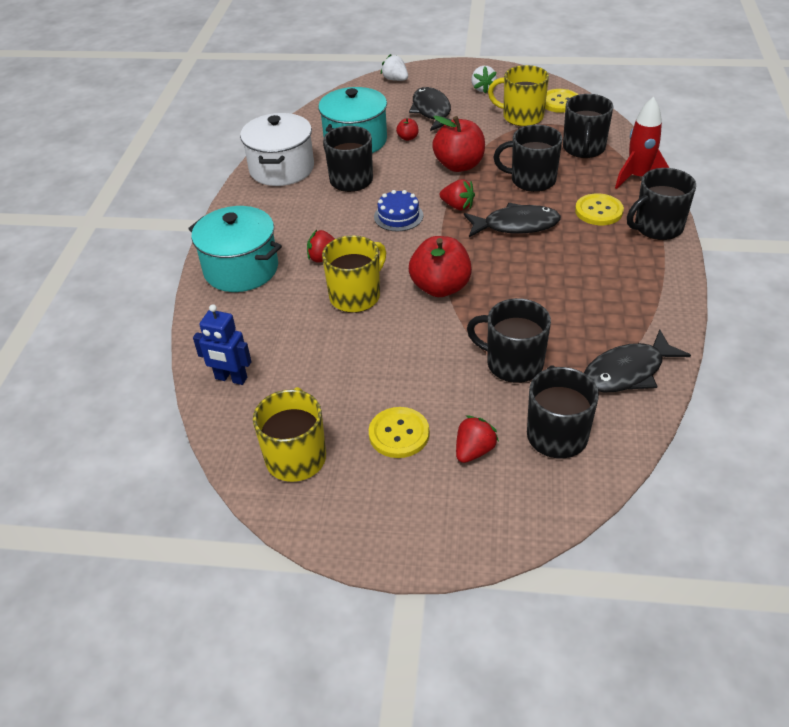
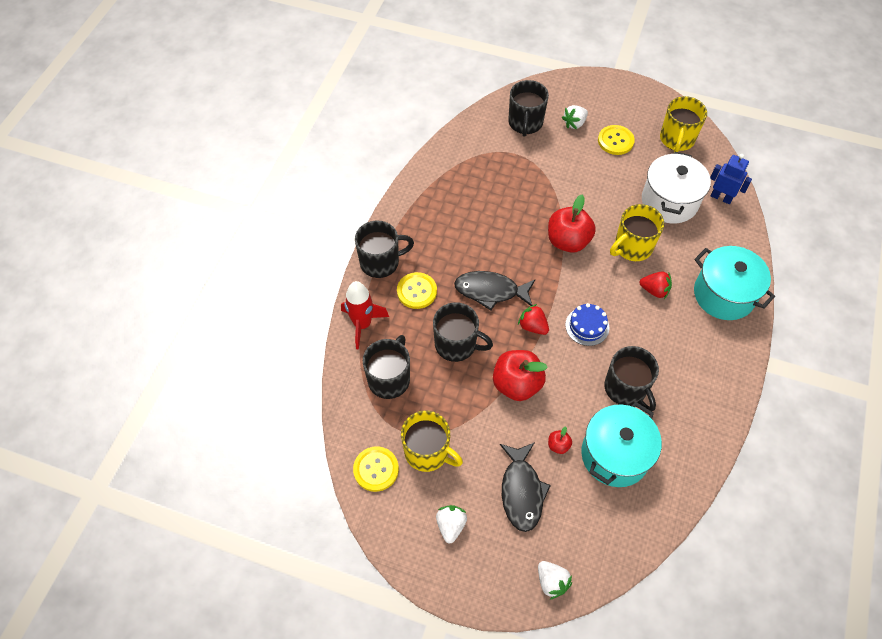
camera: 170 degrees left, 15 degrees up
white pot [240,113,314,186] -> white pot moved to [642,152,711,223]
red strawberry [456,415,499,463] -> white strawberry [562,105,588,129]
black mug [467,298,551,383] -> none
black fish [584,329,691,393] -> none

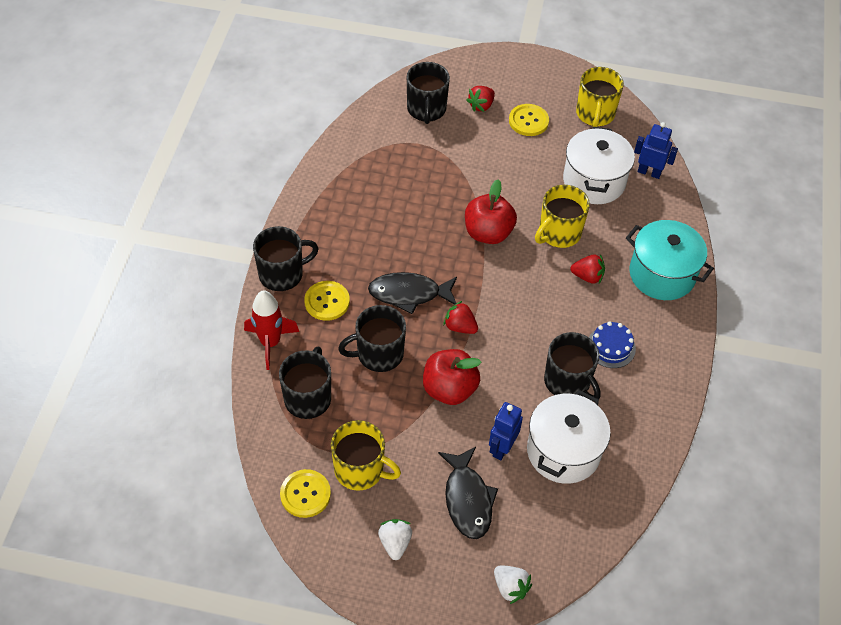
camera: 10 degrees left, 5 degrees down
black mug [433,302,493,362] -> black mug turned 150 degrees clockwise [338,305,406,372]
red apple [548,427,572,454] -> blue robot [489,402,523,461]
white strawberry [562,105,588,129] -> red strawberry [467,86,495,112]
blue cake [565,303,609,346] -> blue cake moved to [589,321,636,368]
turquoise pot [581,402,662,487] -> white pot [527,390,611,484]

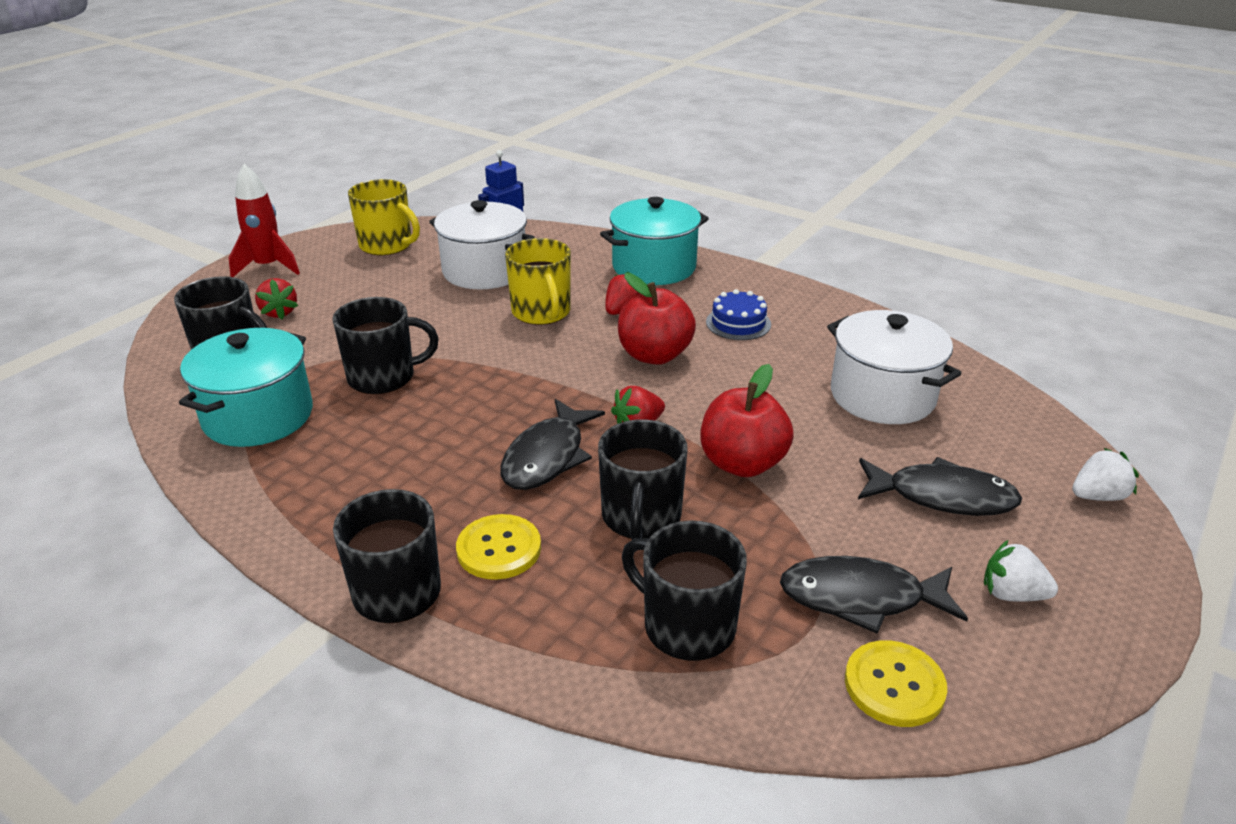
camera: 65 degrees left, 20 degrees down
red rocket [244,290,299,370] -> red rocket moved to [229,164,300,277]
yellow mug [331,420,401,491] -> black fish [780,556,968,634]
red apple [465,179,517,244] -> red apple moved to [618,273,696,365]
blue robot [489,402,523,461] -> none
yellow button [509,104,549,136] -> none
black mug [544,332,601,399] -> black mug moved to [332,297,439,394]
none -> turquoise pot [179,328,313,447]

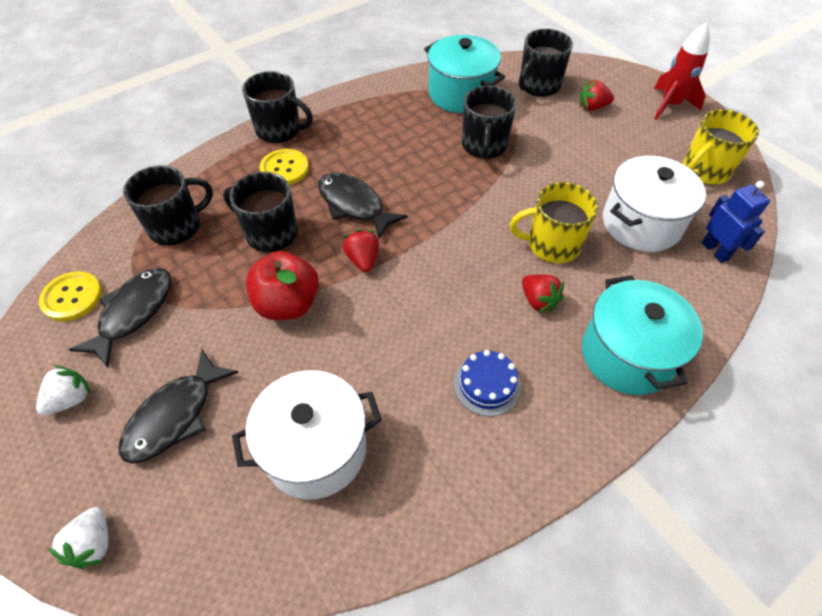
camera: 110 degrees right, 20 degrees up
red apple [618,273,696,365] -> none

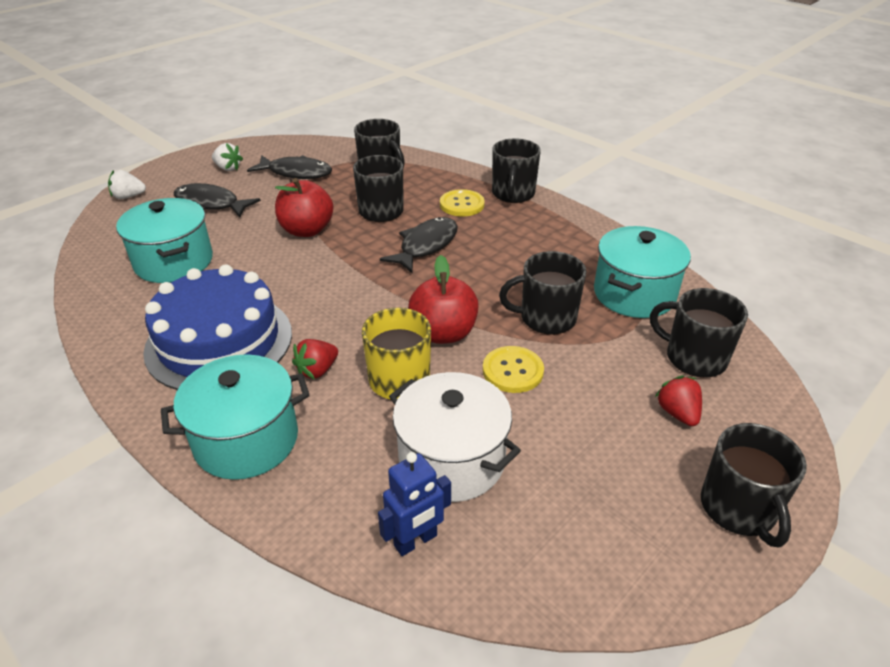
camera: 80 degrees right, 15 degrees down
yellow button [39,271,102,321] -> yellow button moved to [483,346,544,393]
white pot [232,370,382,500] -> turquoise pot [116,198,213,283]
red strawberry [343,229,379,272] -> none
blue cake [454,350,521,416] -> blue cake [143,264,292,390], size x2.32
red rocket [654,23,710,120] -> black mug [701,423,807,547]
yellow mug [683,109,759,185] -> none
none -> red apple [408,255,479,344]

